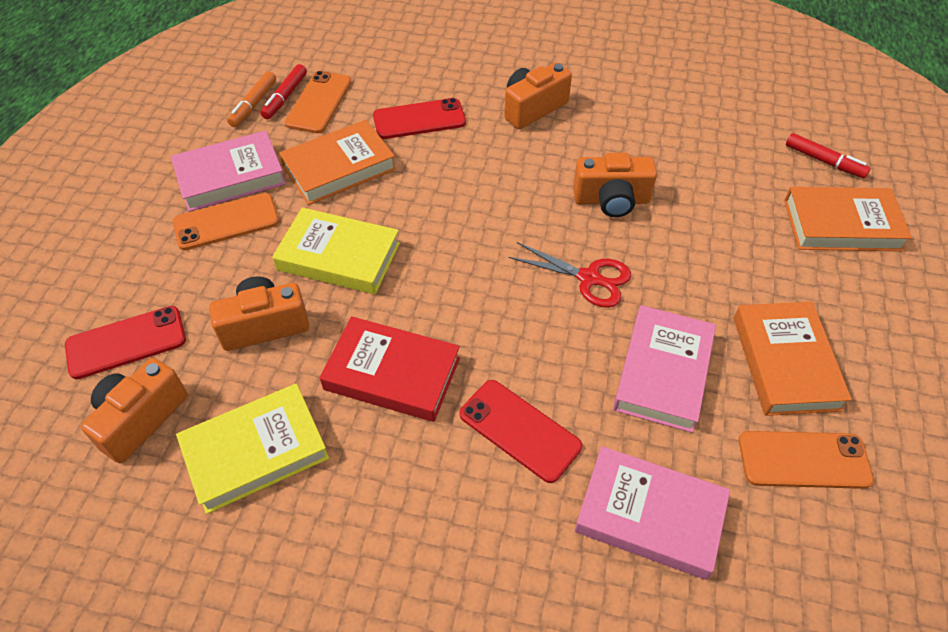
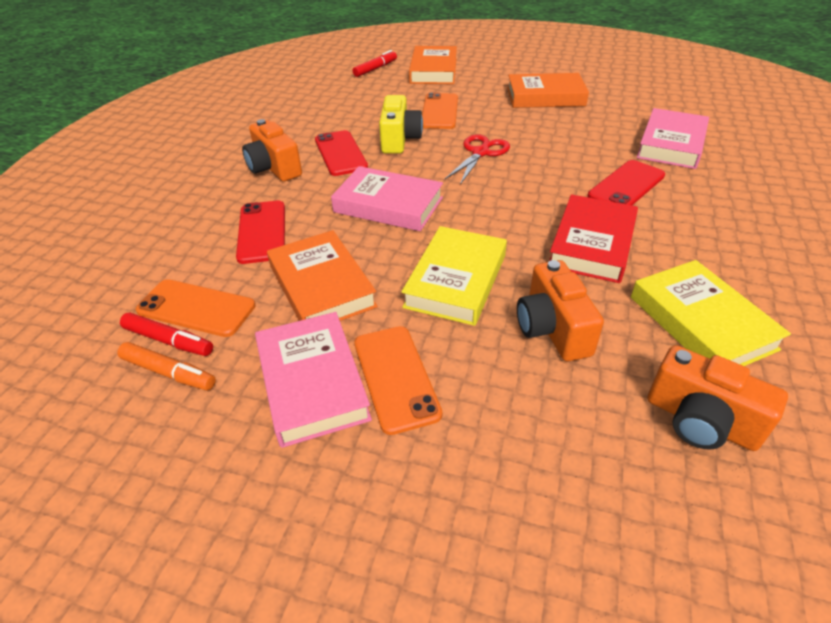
camera: 85 degrees left, 10 degrees down
red phone [65,306,186,379] -> red phone moved to [315,130,368,176]
orange camera [573,153,657,217] -> yellow camera [379,95,423,154]
pink book [613,305,716,433] -> pink book moved to [331,166,443,231]
orange phone [739,431,874,489] -> orange phone moved to [422,92,458,129]

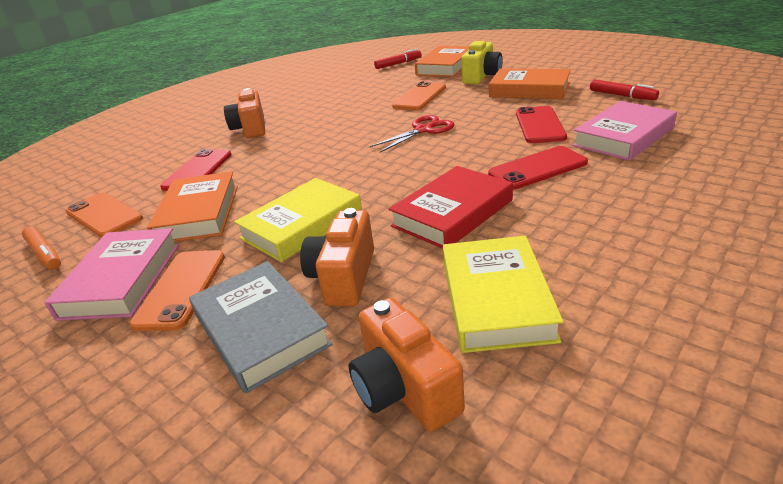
camera: 25 degrees right, 10 degrees down
red marker [120,312,213,356] -> red marker moved to [590,79,659,100]
red phone [315,130,368,176] -> red phone moved to [516,106,567,143]
pink book [331,166,443,231] -> none
yellow camera [379,95,423,154] -> yellow camera moved to [462,41,503,84]
none -> grey book [189,261,333,394]

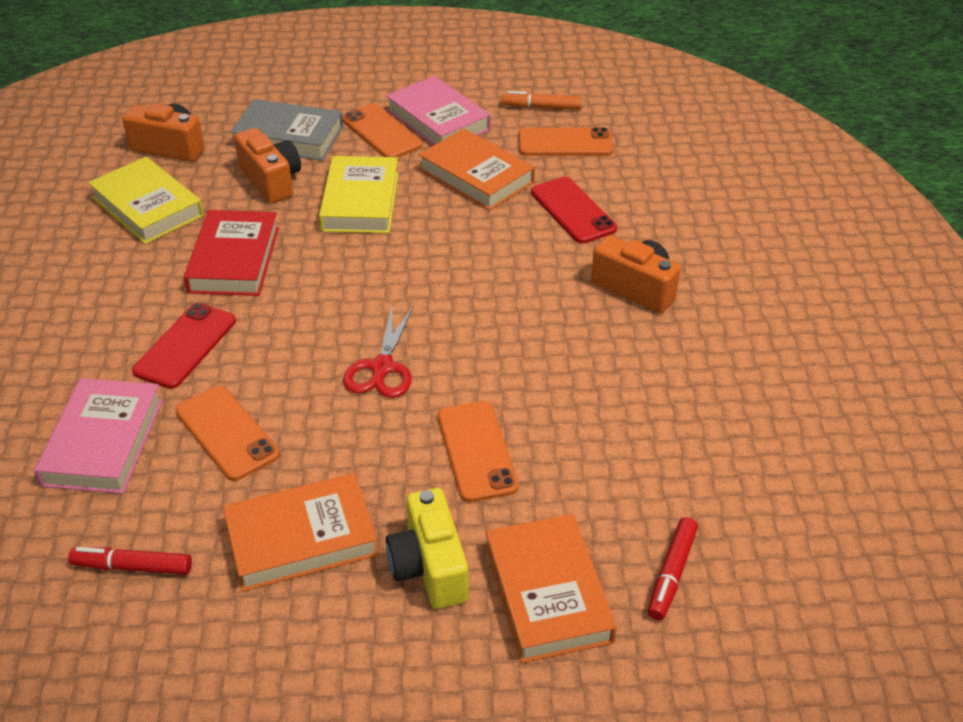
camera: 135 degrees right, 10 degrees up
red phone [516,106,567,143] -> orange phone [175,386,280,481]

